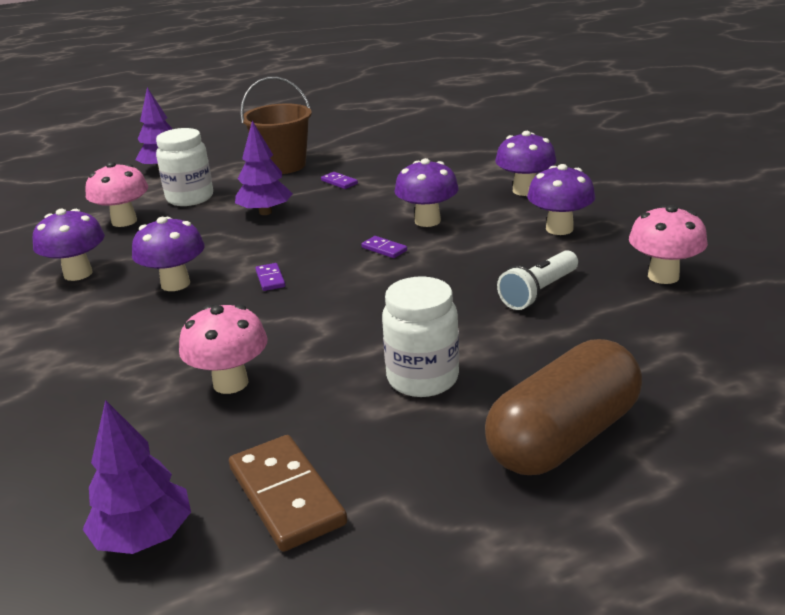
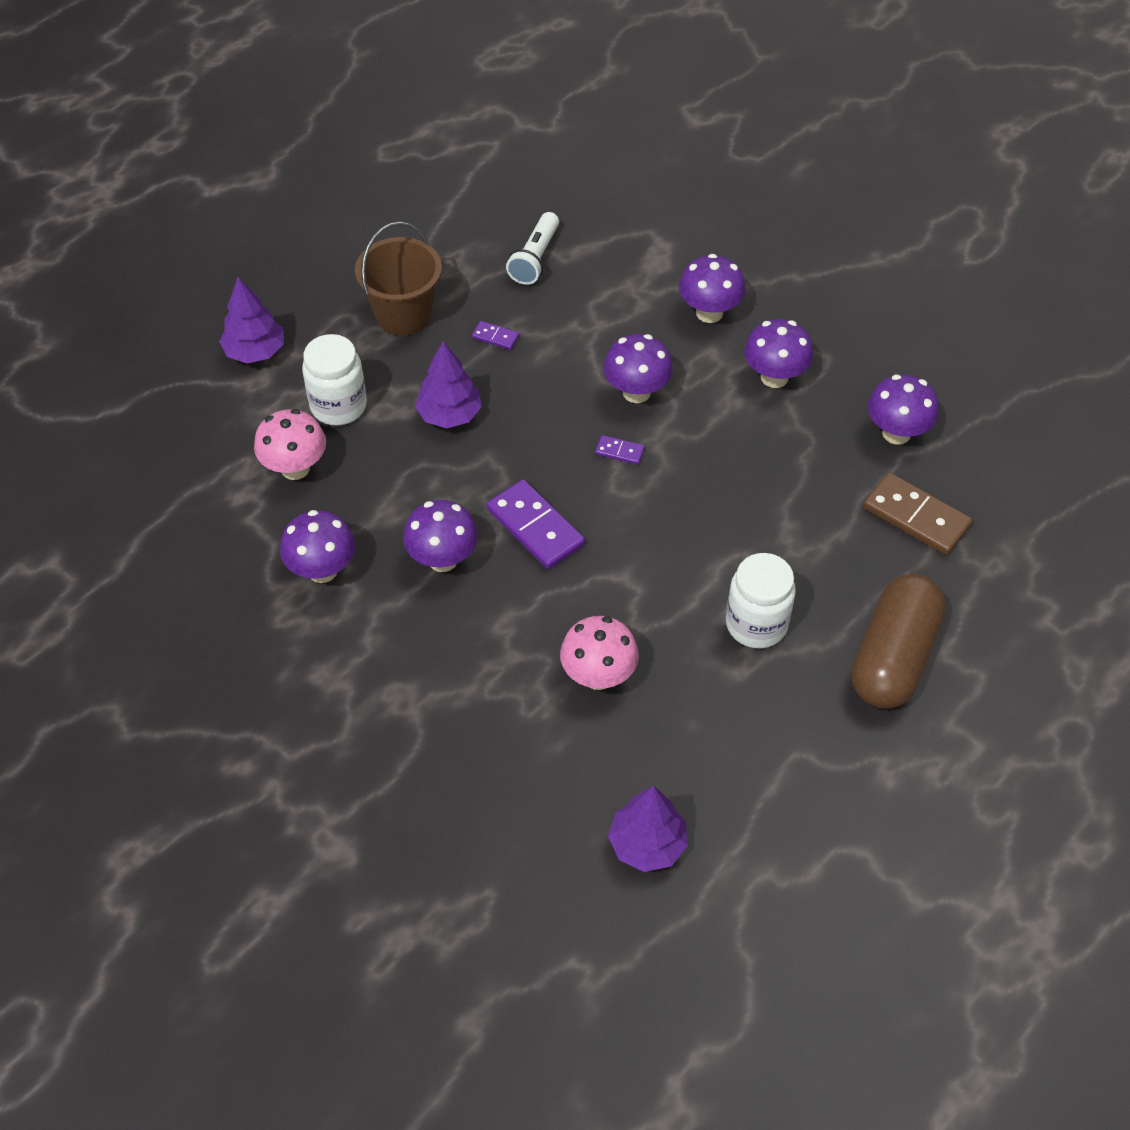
camera: 25 degrees left, 25 degrees up
brown domino [229,435,347,552] -> brown domino moved to [863,473,973,555]
purple domino [255,263,285,291] -> purple domino [487,479,585,569], size x2.10
white flashlight [497,250,578,310] -> white flashlight moved to [506,212,559,285]
pink mushroom [629,205,708,284] -> purple mushroom [868,374,939,445]

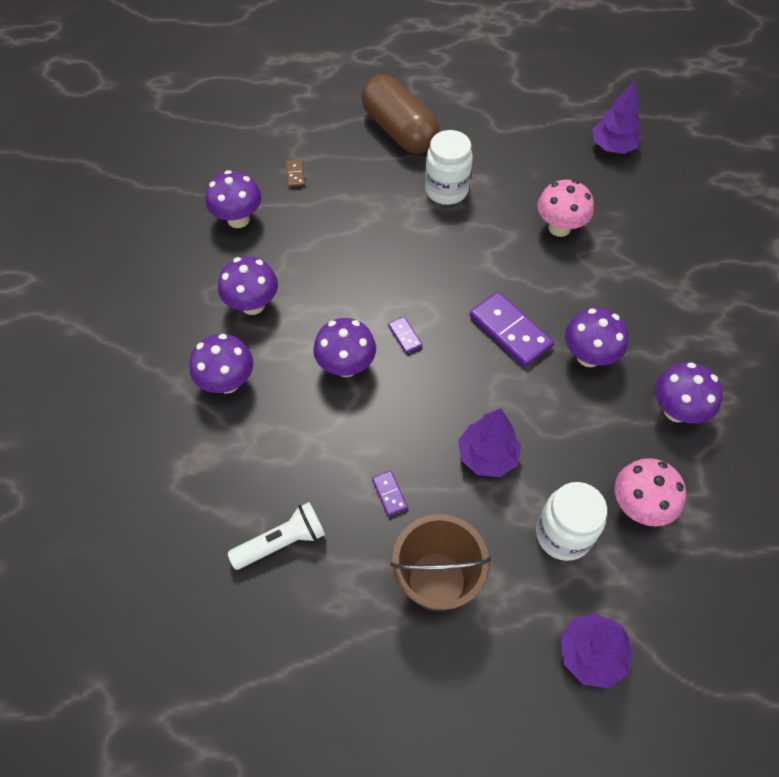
camera: 135 degrees left, 5 degrees up
purple domino [487,479,585,569] -> purple domino turned 45 degrees counterclockwise [470,292,554,367]
brown capsule [851,574,946,709] -> brown capsule turned 75 degrees clockwise [361,75,440,154]
brown domino [863,473,973,555] -> brown domino [286,159,305,188], size x0.48

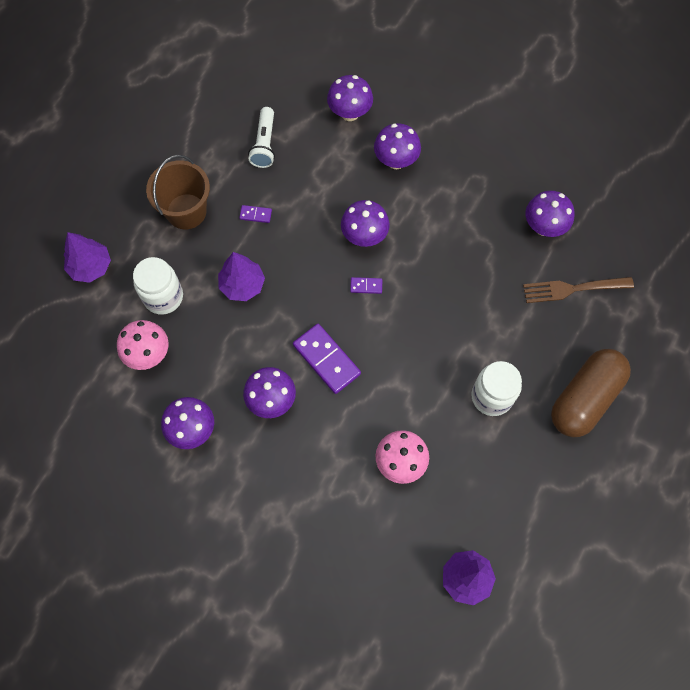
camera: 120 degrees right, 10 degrees up
purple mushroom [218,257,278,315] -> purple mushroom moved to [327,75,373,121]
brown domino [286,159,305,188] -> brown fork [523,277,634,303]
brown capsule [361,75,440,154] -> brown capsule turned 45 degrees counterclockwise [551,349,631,437]
purple domino [470,292,554,367] -> purple domino turned 60 degrees clockwise [293,324,361,394]

